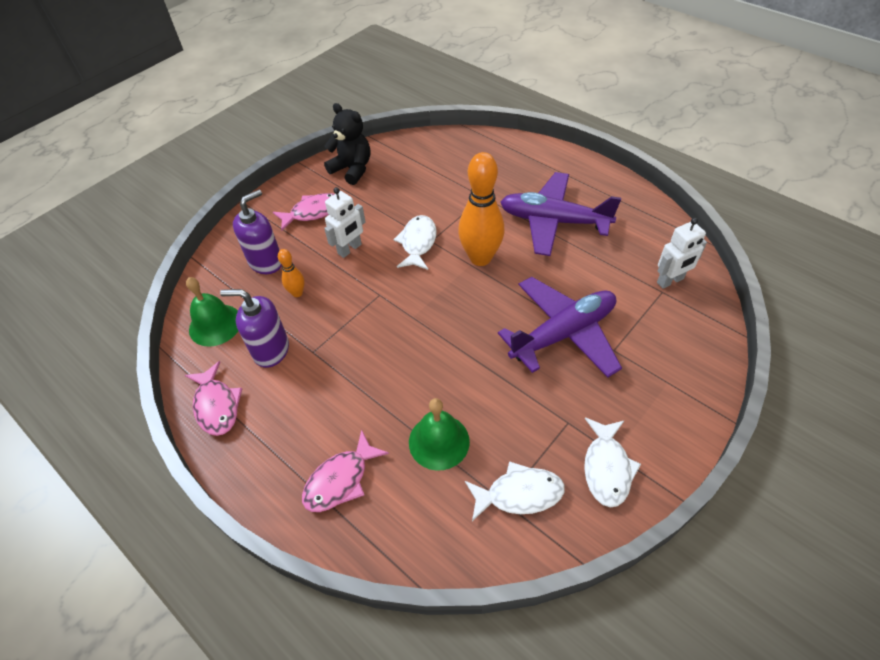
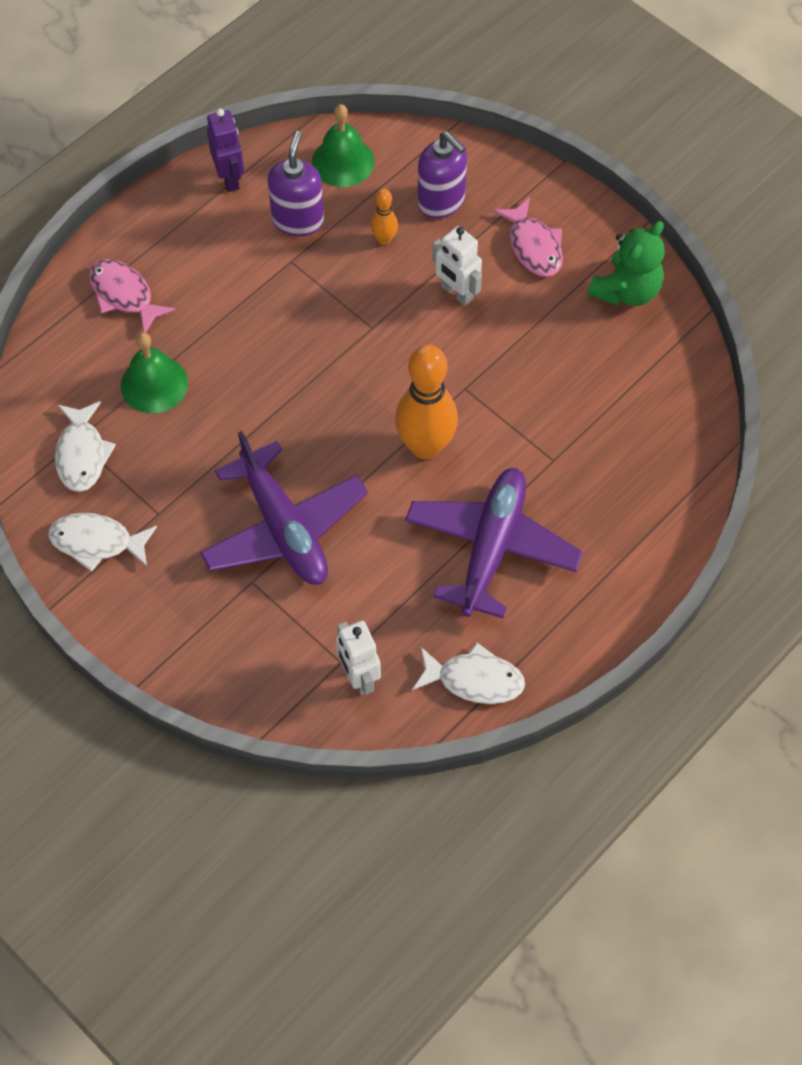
camera: 90 degrees right, 10 degrees up
pink fish [185,361,242,436] -> purple robot [207,109,244,192]
black teddy bear [324,103,370,185] -> green teddy bear [588,221,665,306]
white fish [393,215,437,270] -> white fish moved to [412,643,525,704]

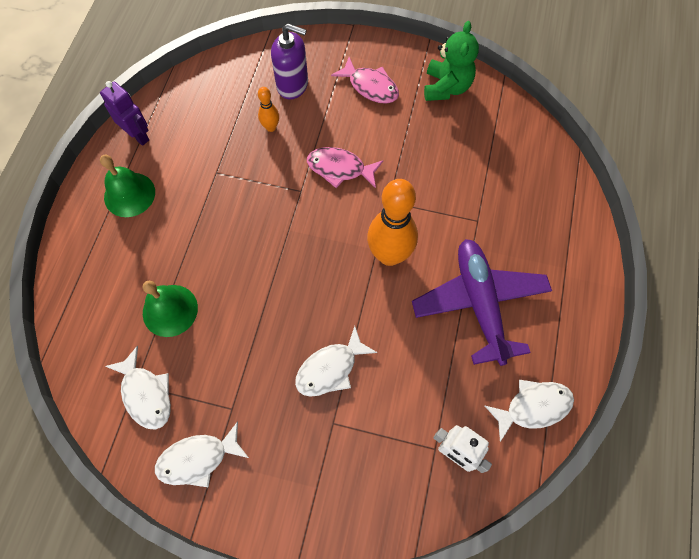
camera: 30 degrees left, 5 degrees up
pink fish [89,259,176,333] -> pink fish moved to [307,147,383,188]
purple plane [200,431,368,585] -> white fish [295,326,377,397]
purple soap dispenser [268,131,324,236] -> none
green bell [312,104,374,187] -> green bell moved to [100,155,155,217]
white robot [432,226,482,306] -> none

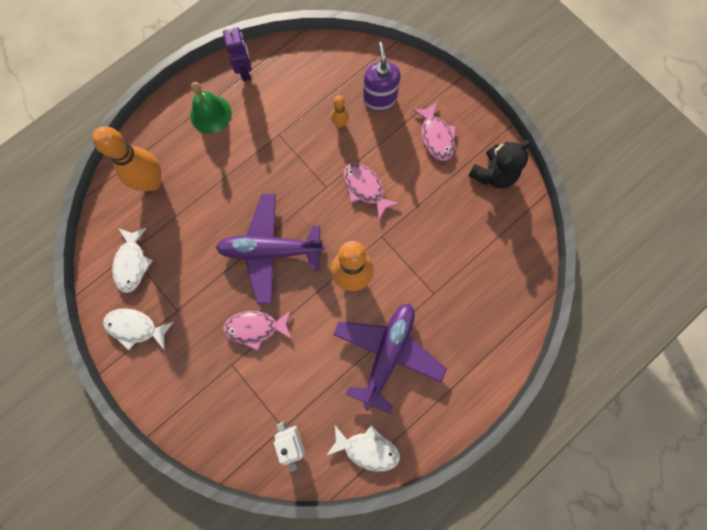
camera: 35 degrees right, 10 degrees up
green bell [143,281,198,337] -> none
purple soap dispenser [271,24,308,99] -> purple soap dispenser turned 150 degrees counterclockwise [363,42,401,111]
white fish [295,326,377,397] -> pink fish [223,311,292,351]
green teddy bear [424,21,479,101] -> black teddy bear [468,140,531,188]
none -> orange bowling pin [92,126,161,191]
none -> purple plane [216,194,324,304]

